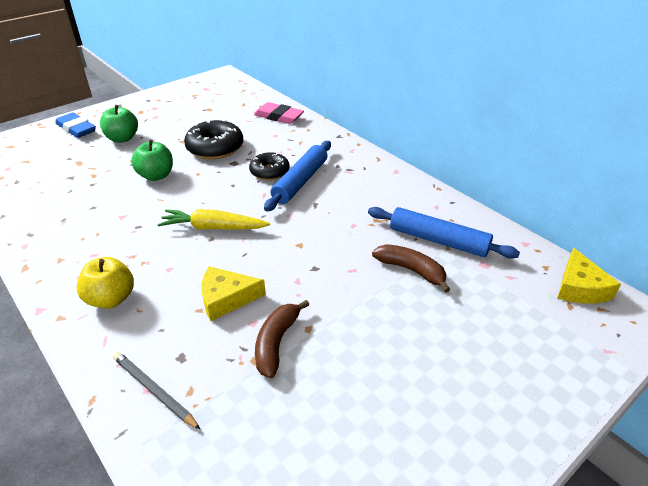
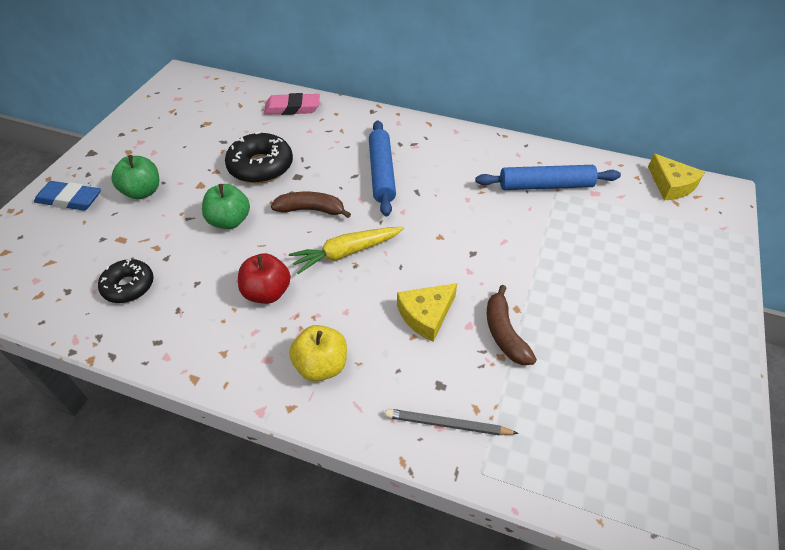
camera: 30 degrees left, 10 degrees up
black donut [249,152,290,180] -> black donut moved to [98,259,154,303]
brown banana [372,244,450,293] -> brown banana moved to [271,192,351,218]
none -> red apple [238,253,291,304]

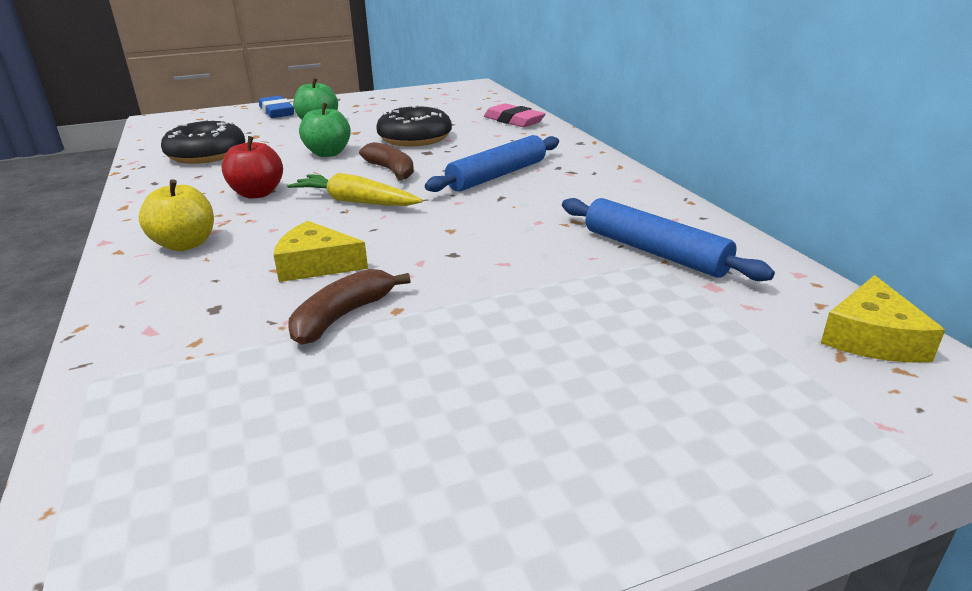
camera: 50 degrees right, 20 degrees down
black donut [98,259,154,303] -> black donut [161,119,245,164], size x1.54
grey pencil [385,409,519,436] -> none

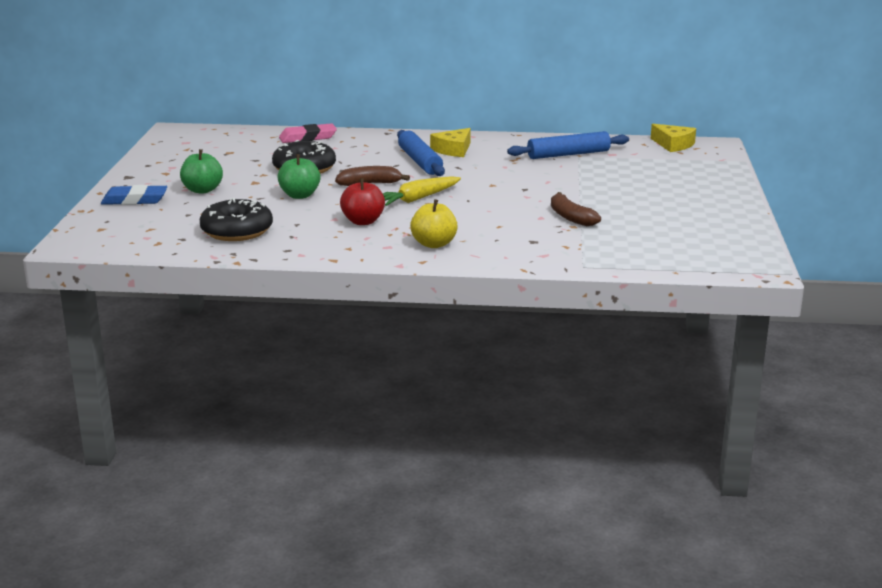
camera: 65 degrees left, 5 degrees down
yellow cheese [274,221,368,282] -> yellow cheese moved to [430,128,471,157]

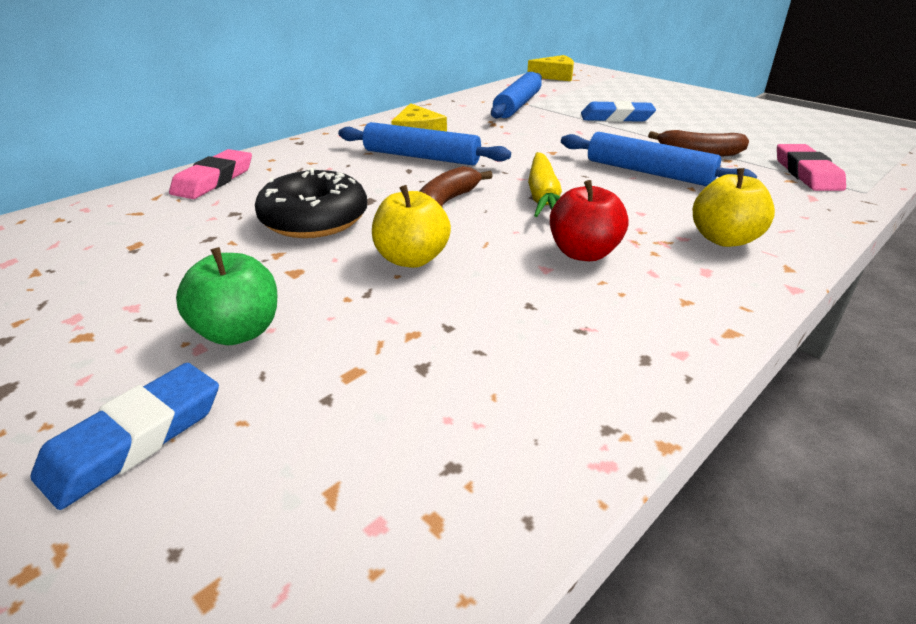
camera: 50 degrees left, 10 degrees up
black donut [200,198,273,241] -> none
green apple [278,154,320,199] -> yellow apple [372,185,451,268]
none -> blue rolling pin [561,132,757,186]
none -> blue eraser [581,101,656,122]
none -> pink eraser [777,144,846,191]

